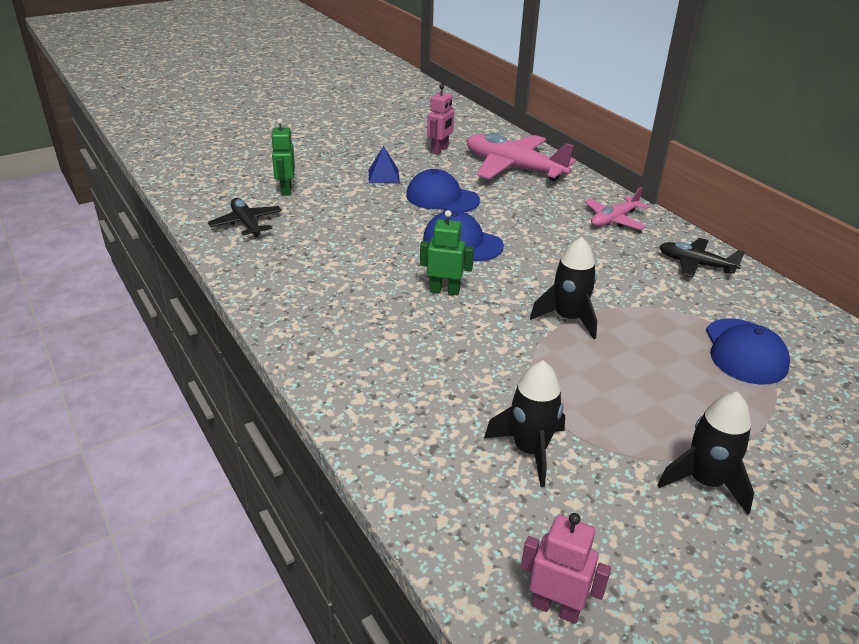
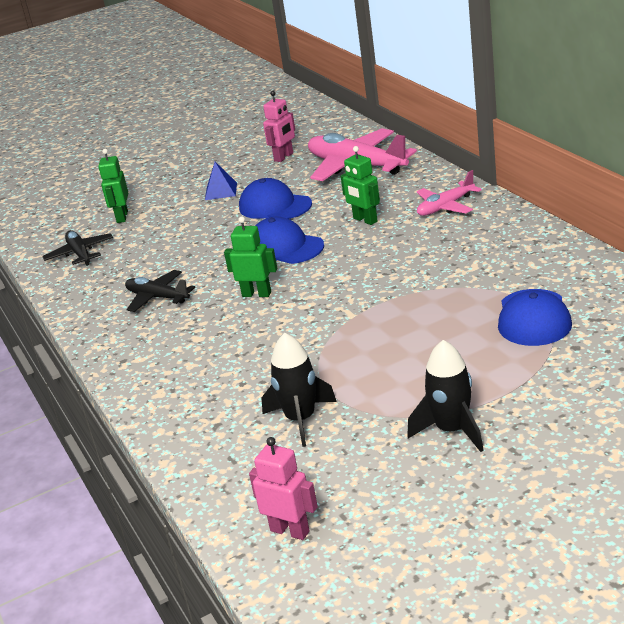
camera: 10 degrees right, 5 degrees down
black rocket [530,237,597,339] -> none
black plane [659,238,745,278] -> black plane moved to [125,270,195,312]
none -> green robot [341,146,380,225]

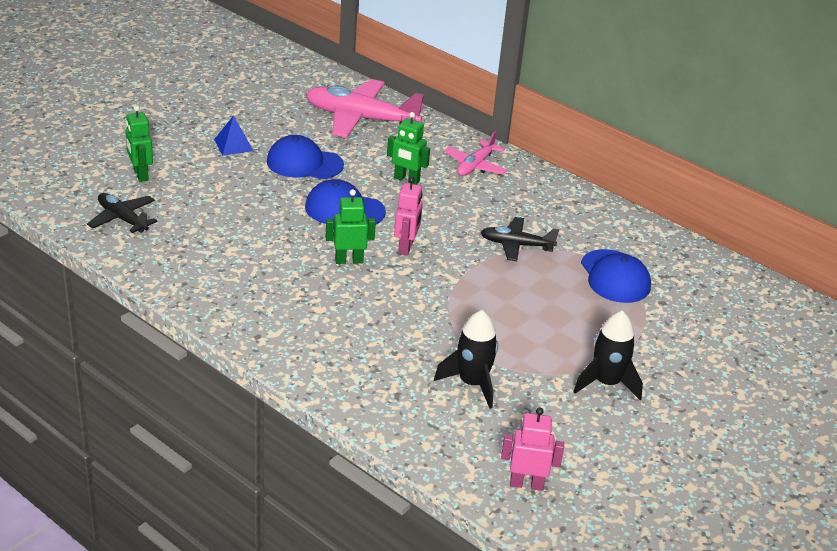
camera: 30 degrees left, 5 degrees up
black plane [125,270,195,312] -> black plane moved to [481,217,559,261]
pink robot [263,91,295,162] -> pink robot moved to [394,177,423,255]

